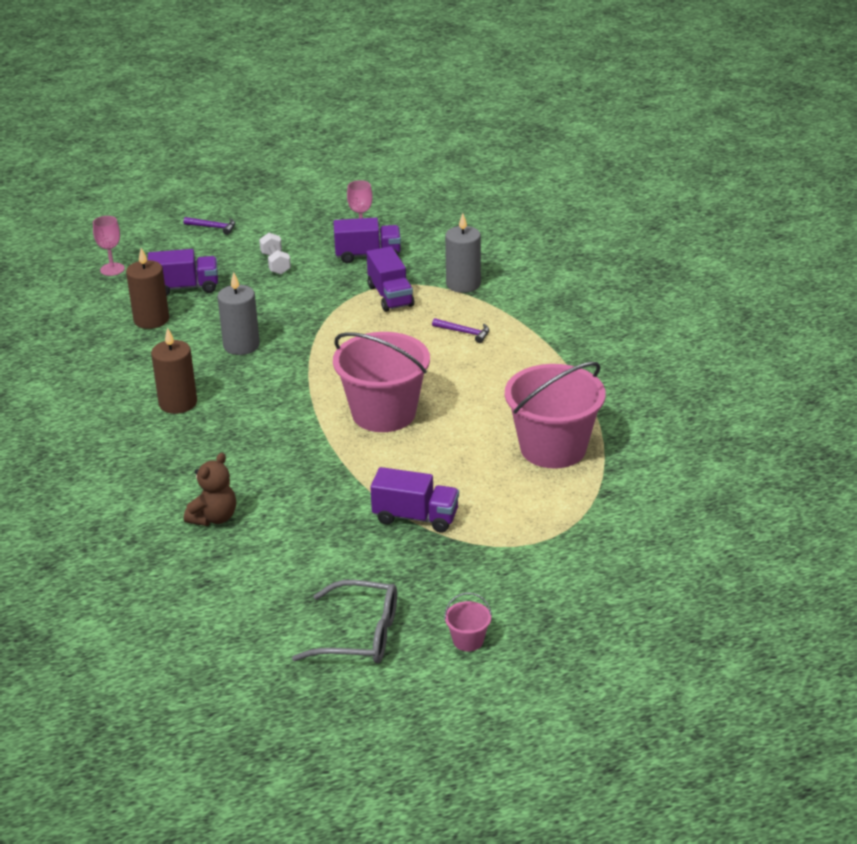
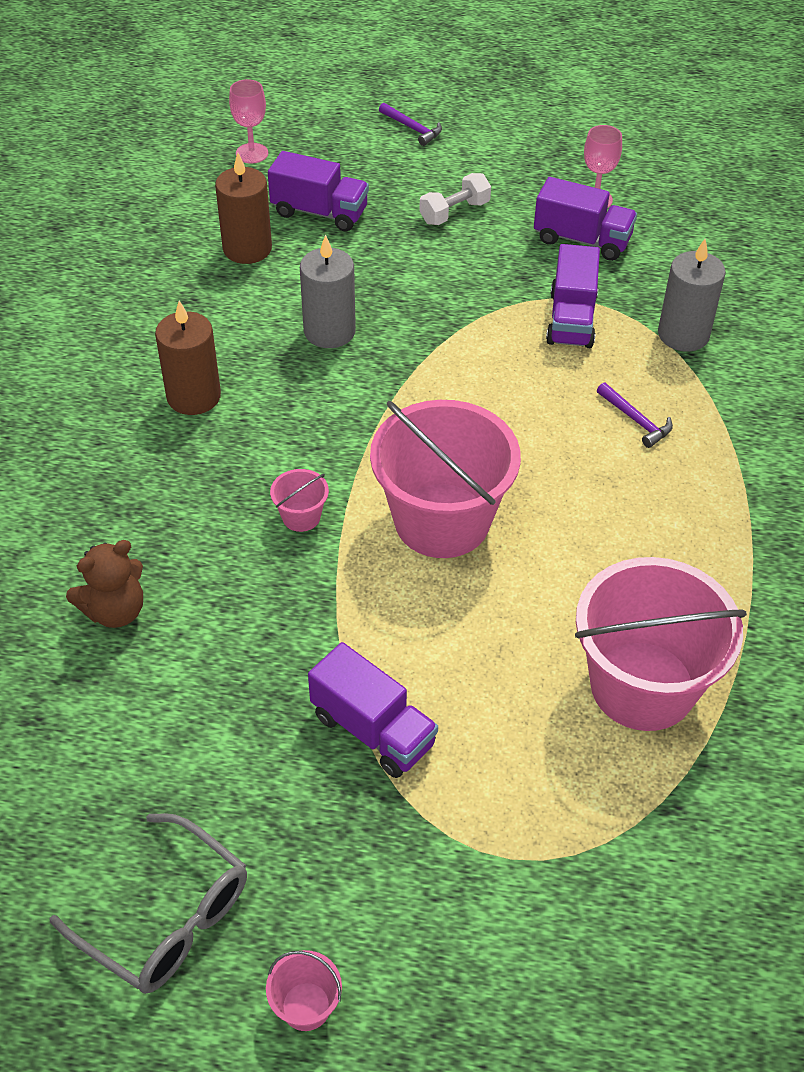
camera: 25 degrees right, 15 degrees up
white dumbbell [259,233,291,274] -> white dumbbell turned 45 degrees clockwise [419,173,491,225]
none -> pink bucket [270,469,329,532]

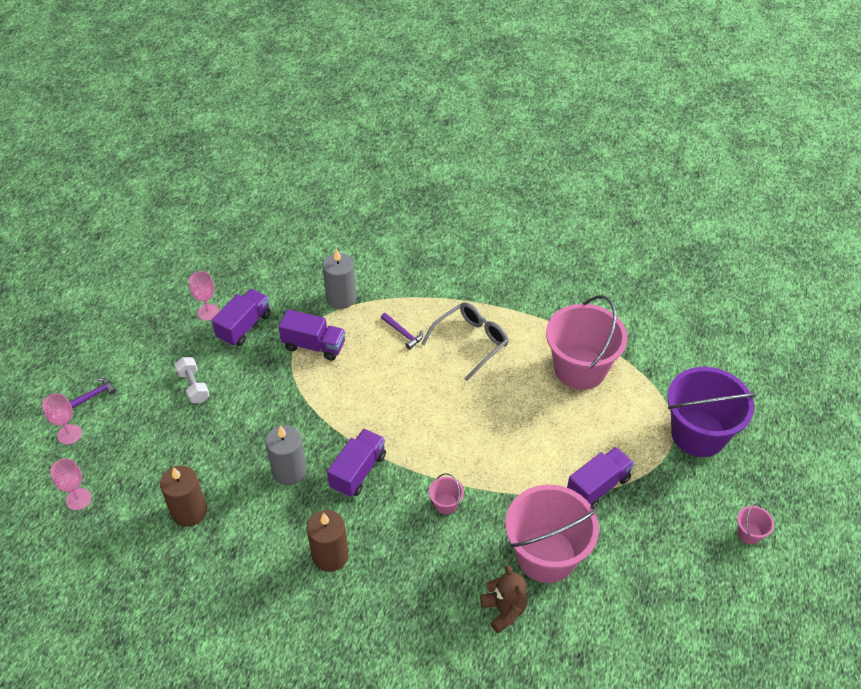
camera: 80 degrees left, 0 degrees up
grey glasses [49,813,247,994] -> grey glasses moved to [421,302,509,381]
purple truck [268,151,369,232] -> purple truck moved to [327,429,386,497]
pink bucket [370,400,521,558] -> pink bucket moved to [505,485,599,583]
purple hammer [597,382,673,448] -> purple hammer turned 75 degrees clockwise [381,313,423,350]
none -> pink goblet [42,393,82,445]
none -> purple bucket [667,367,756,457]

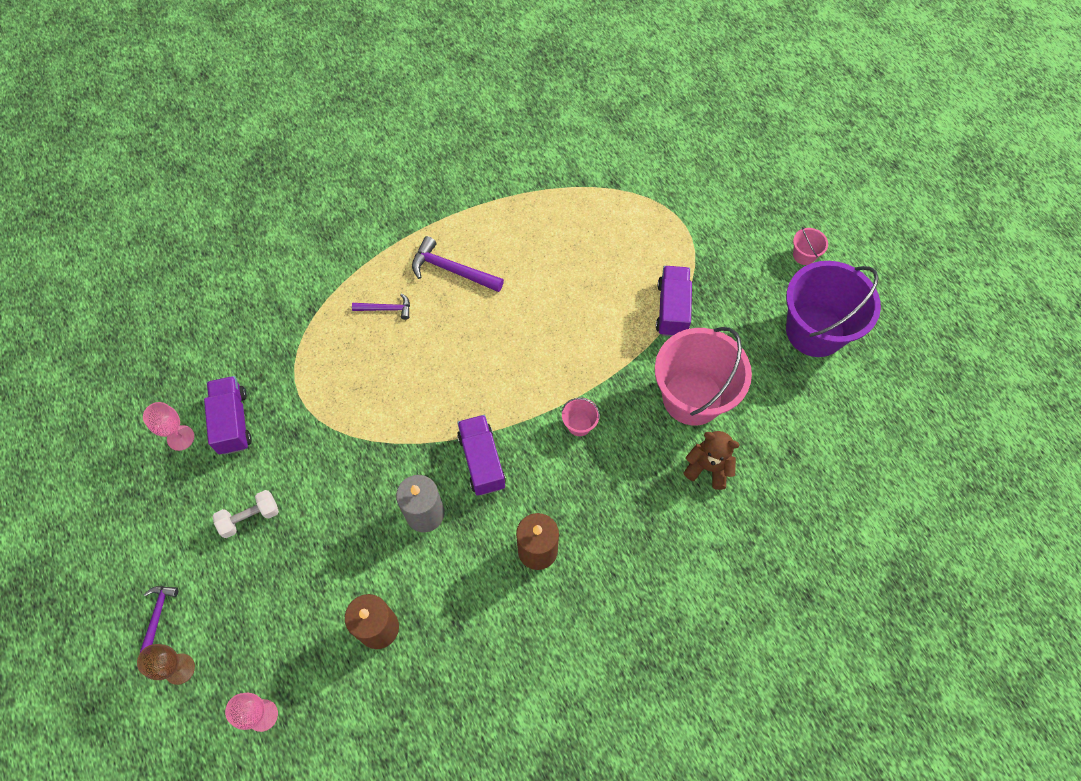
camera: 45 degrees left, 15 degrees up
pink goblet [42,393,82,445] -> brown goblet [137,644,195,685]
white dumbbell [175,357,210,403] -> white dumbbell turned 45 degrees counterclockwise [213,490,279,538]
purple truck [278,309,345,361] -> none
grey candle [323,249,356,309] -> none
grey glasses [421,302,509,381] -> purple hammer [412,236,504,292]
pink bucket [546,295,627,390] -> none
purple bucket [667,367,756,457] -> purple bucket moved to [786,261,881,357]

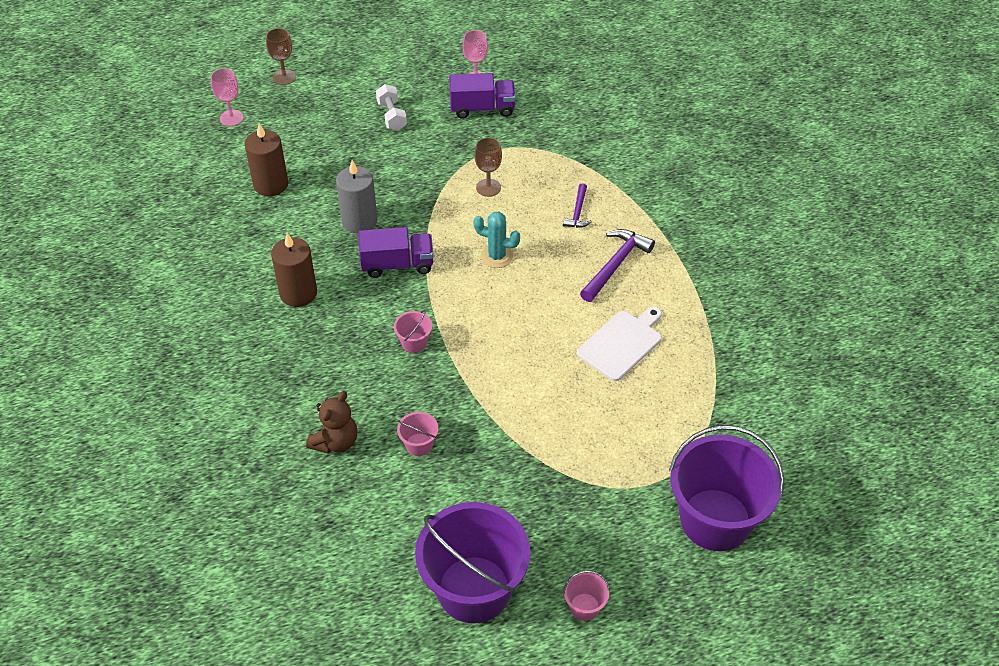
camera: 100 degrees right, 15 degrees down
purple hammer [140,586,178,652] -> none
pink bucket [655,327,752,425] -> pink bucket [397,412,438,456], size x0.40
purple truck [656,266,692,337] -> none
none -> turquoise cactus [474,212,520,268]
none -> brown goblet [475,137,502,197]
none -> white cutting board [577,307,662,381]
none -> purple bucket [669,425,784,551]

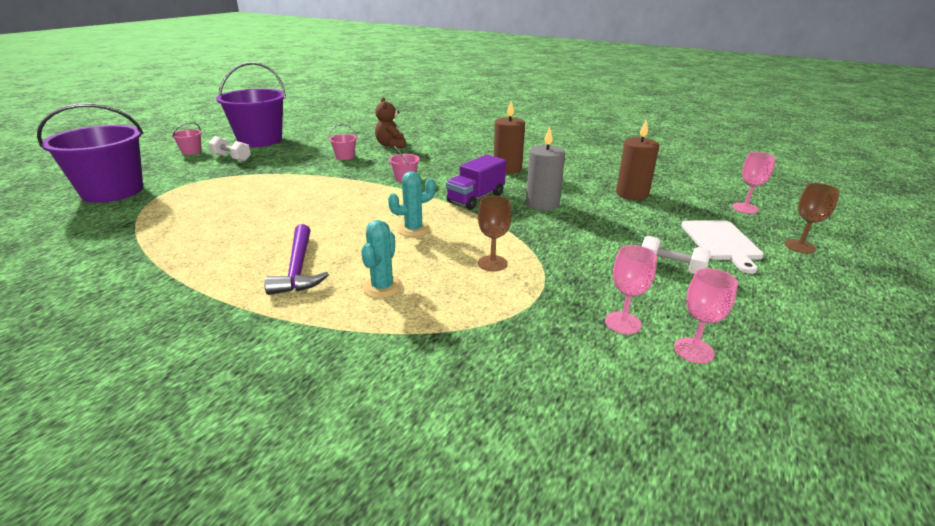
camera: 135 degrees right, 20 degrees down
purple truck [449,73,516,119] -> pink goblet [605,245,657,334]
purple hammer [563,183,592,228] -> turquoise cactus [361,220,403,298]
white cutting board [577,307,662,381] -> white cutting board moved to [681,220,764,274]
none -> white dumbbell [209,136,251,162]

